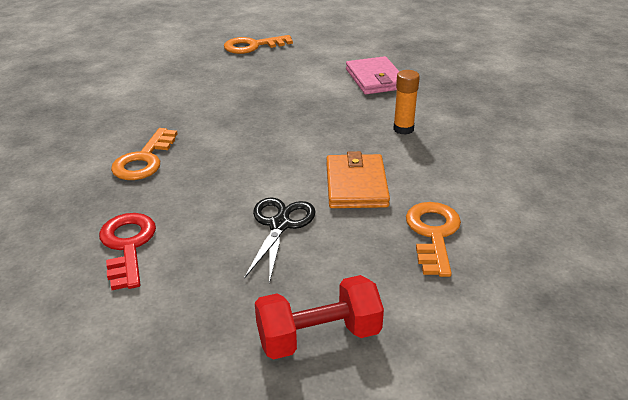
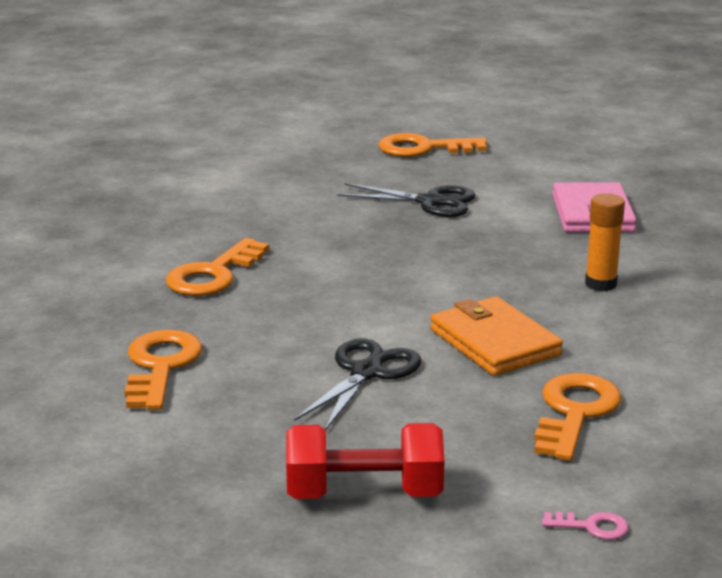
camera: 15 degrees right, 10 degrees down
red key [99,213,156,290] -> orange key [125,330,203,410]
orange wallet [326,151,390,208] -> orange wallet turned 45 degrees counterclockwise [430,296,563,376]
none -> black scissors [337,183,476,217]
none -> pink key [542,511,629,540]

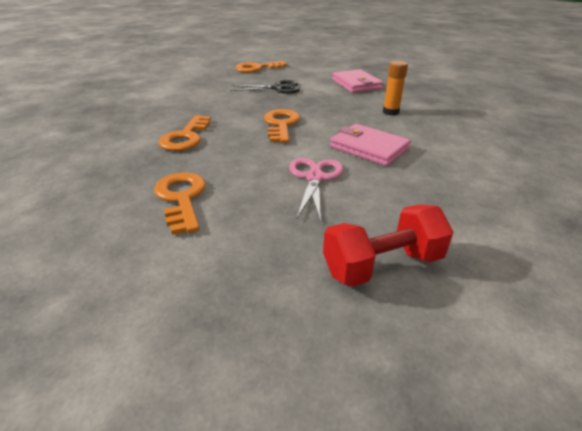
camera: 20 degrees left, 10 degrees up
black scissors [294,338,421,430] -> pink scissors [289,158,343,222]
orange wallet [430,296,563,376] -> pink wallet [330,124,411,166]
orange key [534,373,622,461] -> orange key moved to [264,109,300,143]
pink key [542,511,629,540] -> none

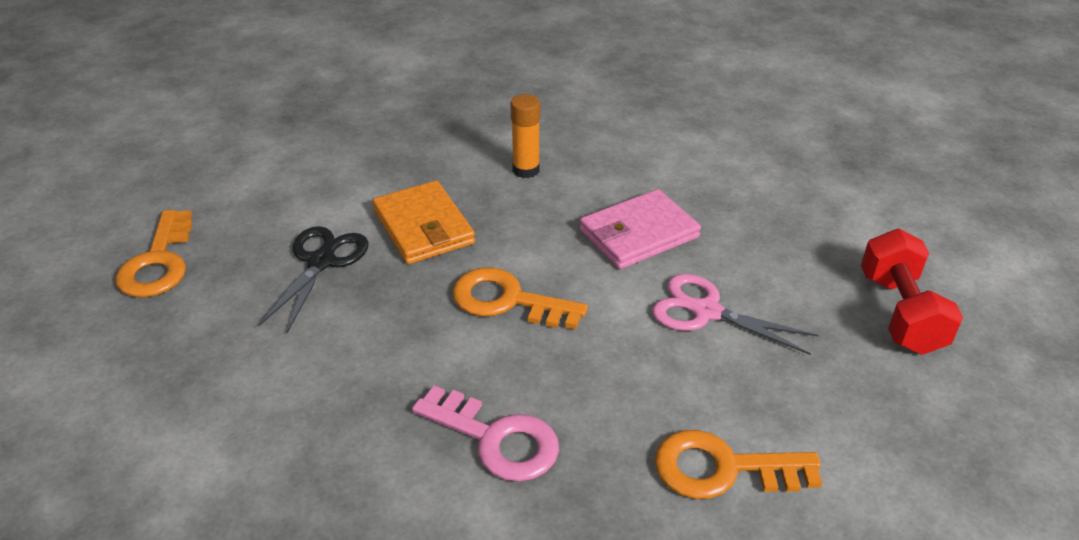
camera: 70 degrees left, 5 degrees up
orange key [159,115,211,151] -> pink key [412,386,559,482]
pink wallet [332,69,383,93] -> none
none -> orange wallet [372,180,475,264]

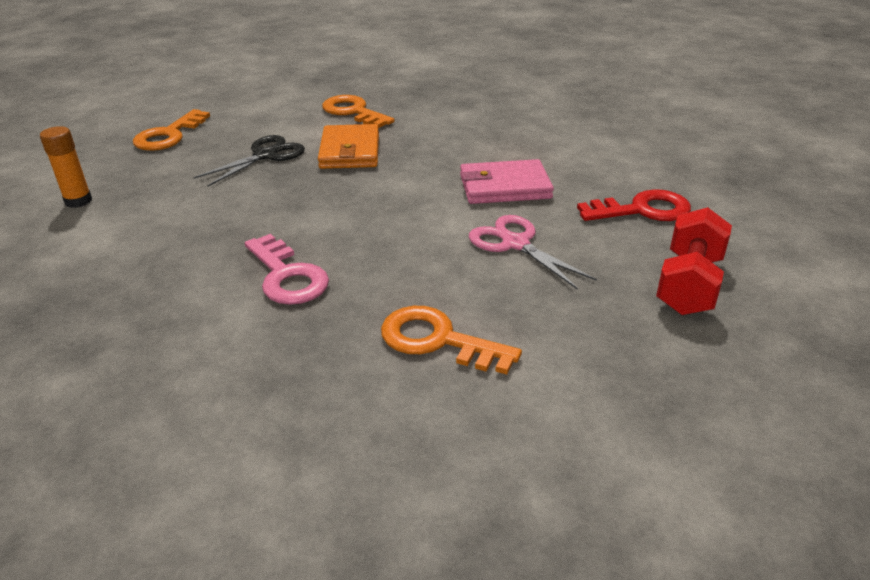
camera: 25 degrees right, 5 degrees down
orange key [452,267,588,329] -> orange key moved to [322,95,395,128]
orange glue stick [511,94,540,178] -> orange glue stick moved to [40,126,92,208]
none -> red key [577,189,691,221]

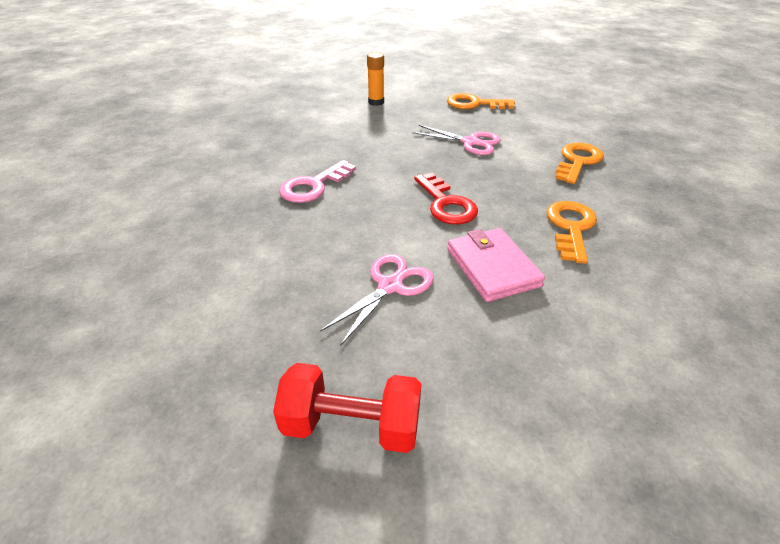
camera: 75 degrees right, 5 degrees up
black scissors [194,135,305,187] -> pink scissors [412,125,501,155]
orange wallet [318,124,379,169] -> none
orange key [381,306,522,375] -> orange key moved to [547,201,597,264]
red key [577,189,691,221] -> red key moved to [414,173,478,224]

